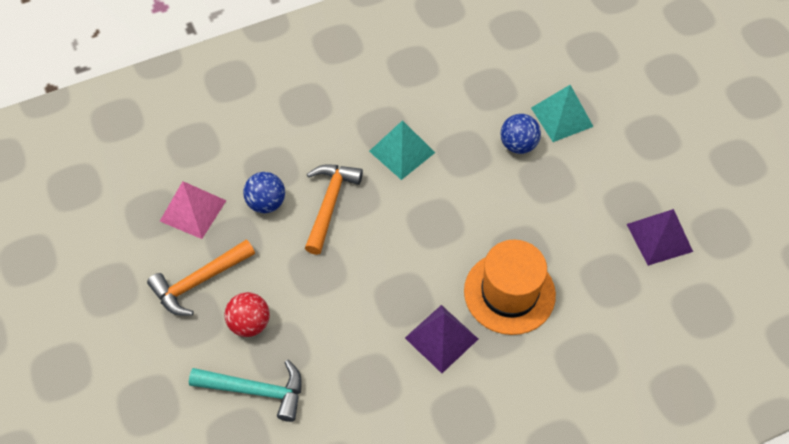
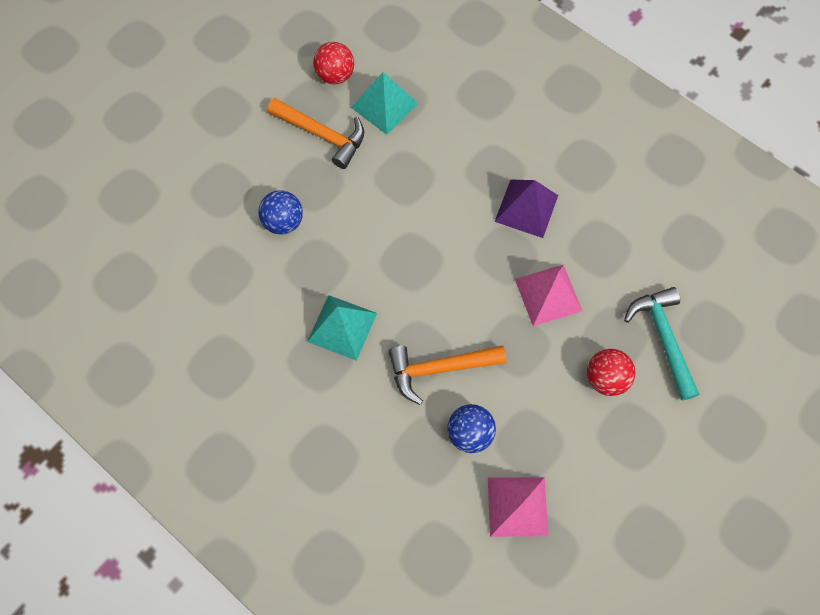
camera: 115 degrees left, 10 degrees up
orange hammer [147,239,255,316] -> orange hammer moved to [267,98,364,169]
orange hat [464,240,556,335] -> none
turquoise pyramid [531,85,594,142] -> turquoise pyramid moved to [351,72,419,135]
purple pyramid [627,209,693,266] -> red ball [313,42,354,84]
none -> pink pyramid [515,265,582,326]

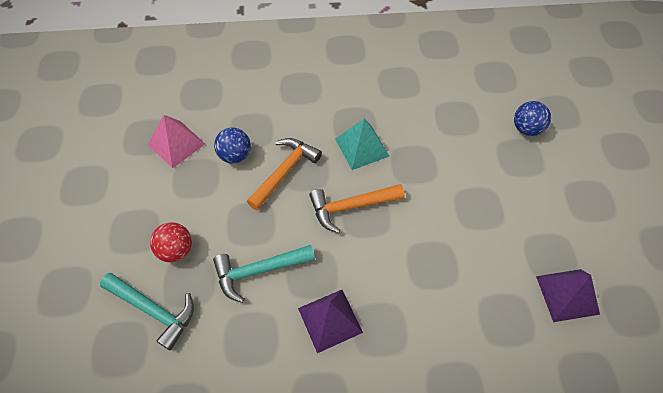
camera: 135 degrees right, 10 degrees down
blue ball [258,190,303,235] -> blue ball moved to [514,101,551,136]
orange hammer [267,98,364,169] -> orange hammer moved to [309,184,405,233]
red ball [313,42,354,84] -> purple pyramid [536,269,600,322]
turquoise pyramid [351,72,419,135] -> none
pink pyramid [515,265,582,326] -> turquoise hammer [213,245,315,303]

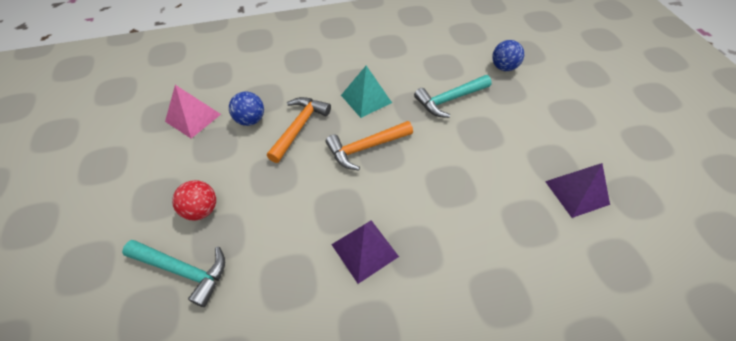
camera: 10 degrees left, 5 degrees down
turquoise hammer [213,245,315,303] -> turquoise hammer moved to [414,75,492,118]

